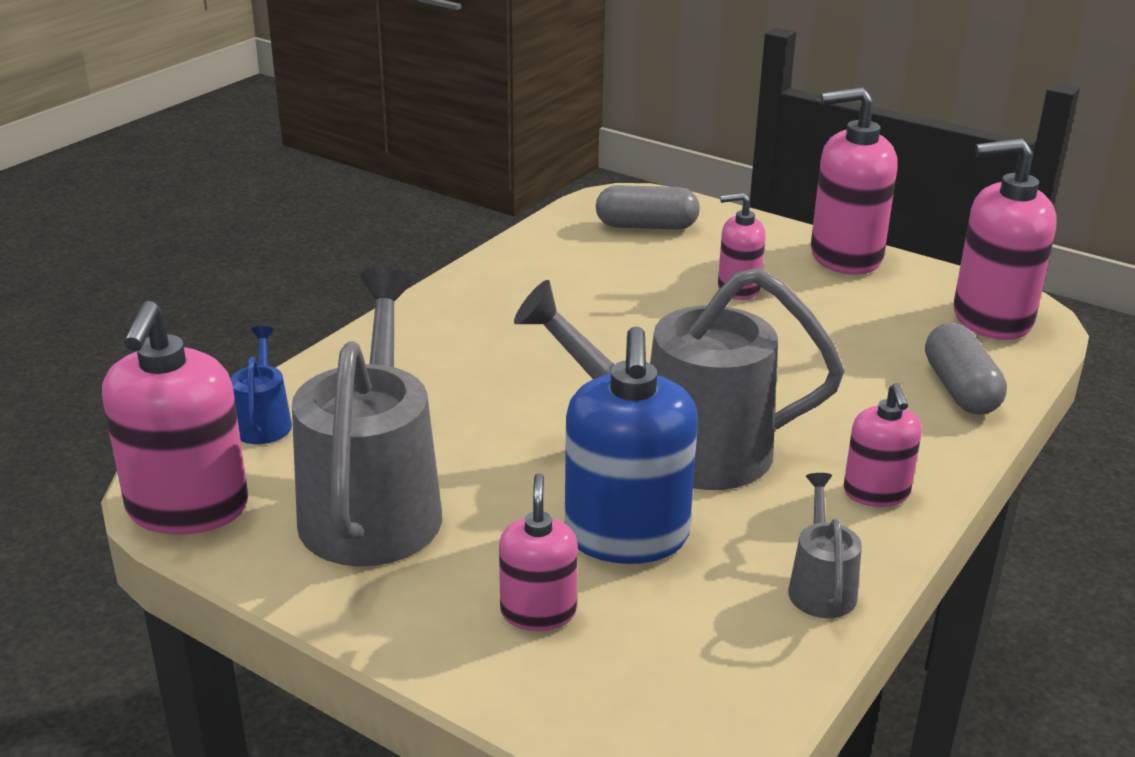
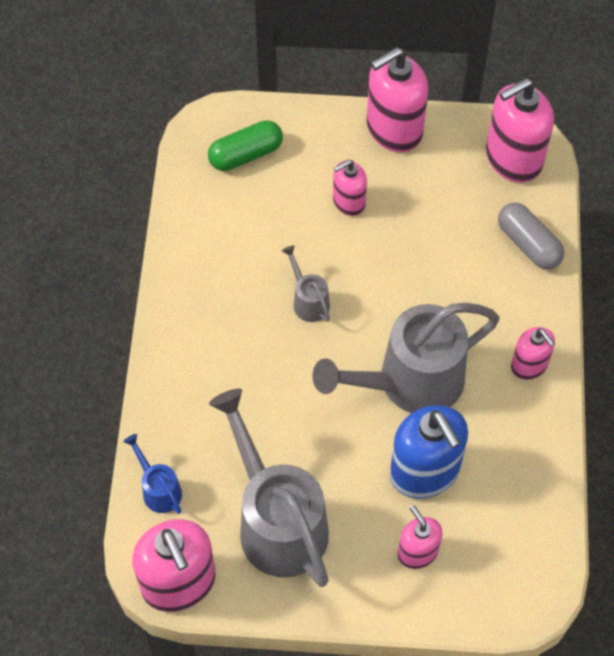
camera: 30 degrees left, 30 degrees up
grey capsule [596,185,700,230] -> green capsule [208,120,283,171]
grey watering can [788,473,862,618] -> grey watering can moved to [282,245,330,322]

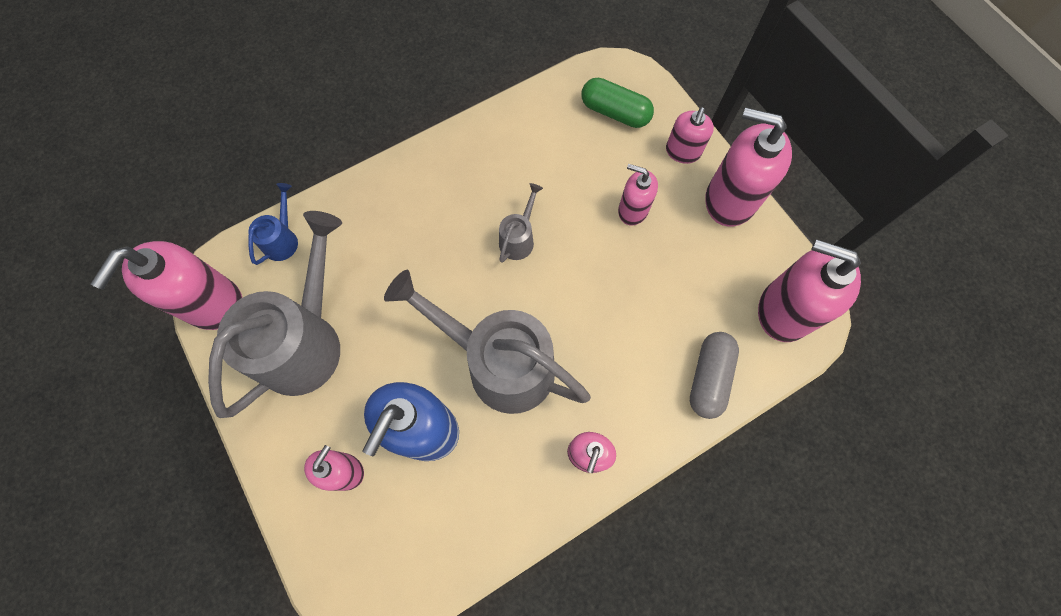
camera: 55 degrees right, 10 degrees up
none -> pink soap dispenser [666,107,714,164]

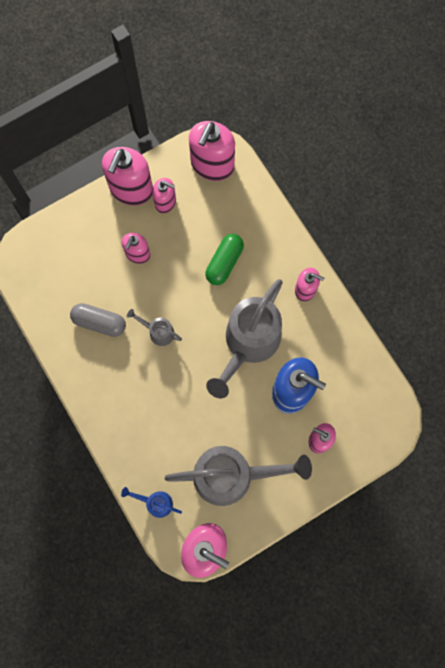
camera: 90 degrees left, 5 degrees up
grey watering can [208,211,342,418] -> grey watering can turned 150 degrees clockwise [165,446,312,506]
green capsule [581,78,654,128] -> green capsule moved to [205,234,244,285]
pink soap dispenser [666,107,714,164] -> pink soap dispenser moved to [152,178,176,213]
grey capsule [690,332,739,419] -> grey capsule moved to [70,303,126,337]

